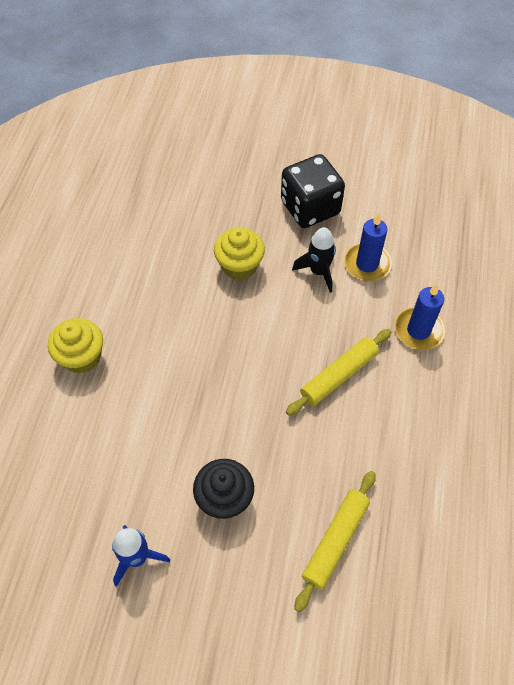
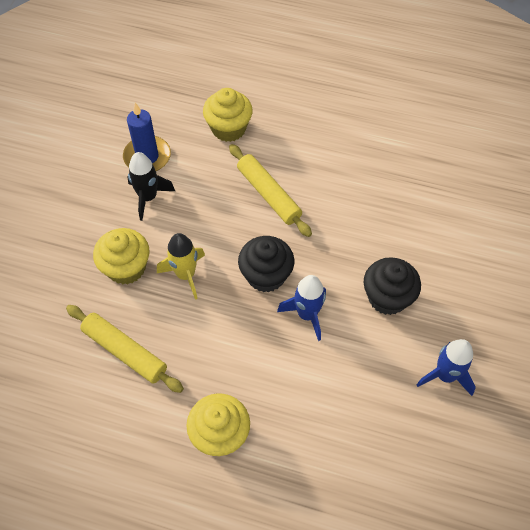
camera: 85 degrees left, 0 degrees up
black dice [281,154,345,228] -> none
yellow rolling pin [294,471,376,612] -> yellow rolling pin moved to [66,305,184,393]
blue candle [394,284,445,350] -> yellow cupcake [203,88,253,142]
none -> yellow rocket [157,233,205,300]
none -> black cupcake [238,236,294,293]
none -> blue rocket [277,275,326,341]

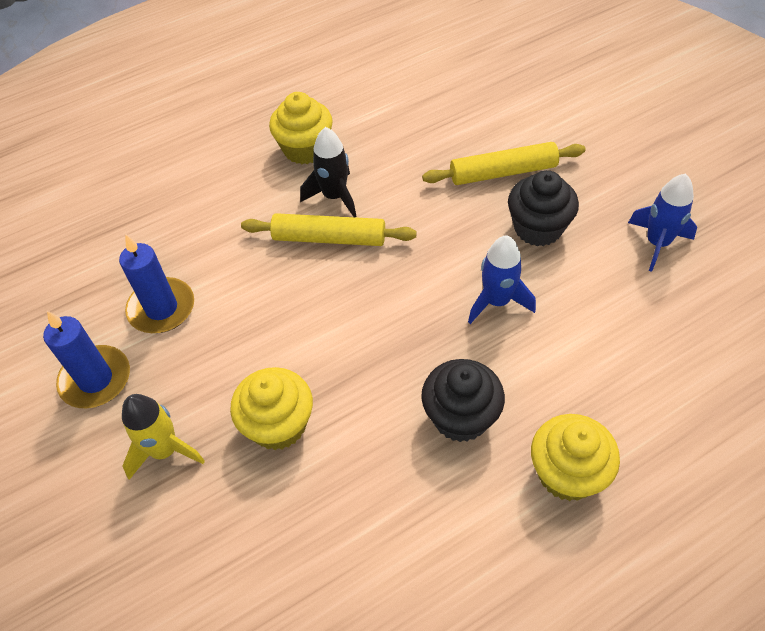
camera: 45 degrees left, 5 degrees down
yellow rolling pin [66,305,184,393] -> yellow rolling pin moved to [422,142,586,185]
black rocket [127,152,175,221] -> black rocket moved to [300,127,356,217]
yellow rocket [157,233,205,300] -> yellow rocket moved to [122,394,205,480]
yellow cupcake [203,88,253,142] -> yellow cupcake moved to [269,92,333,164]
black cupcake [238,236,294,293] -> black cupcake moved to [421,359,505,442]
none -> blue candle [43,311,130,408]

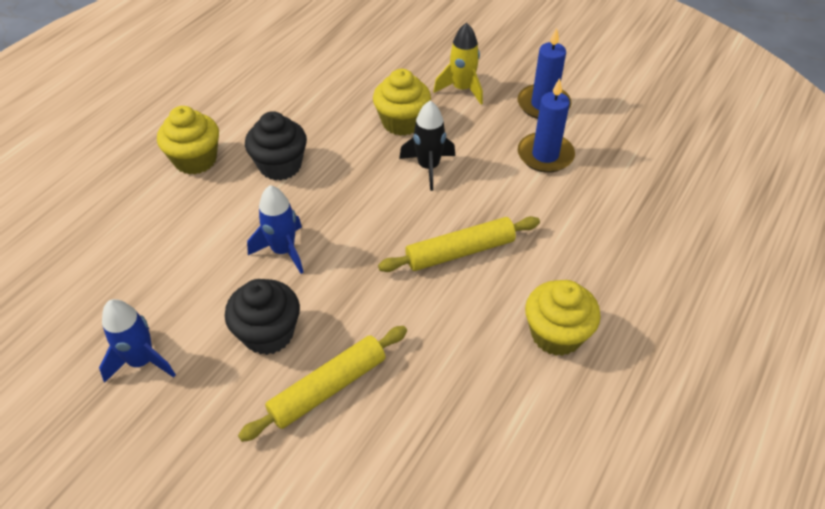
camera: 150 degrees right, 5 degrees down
black rocket [300,127,356,217] -> black rocket moved to [399,101,455,191]

